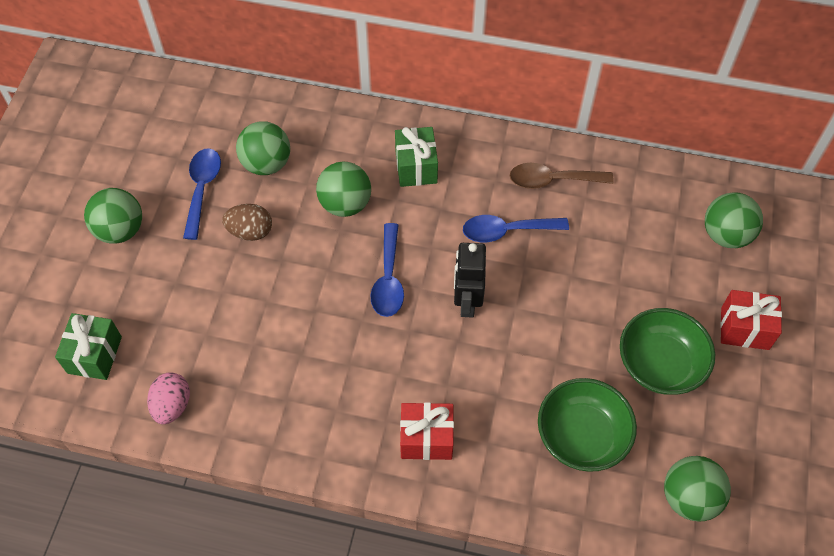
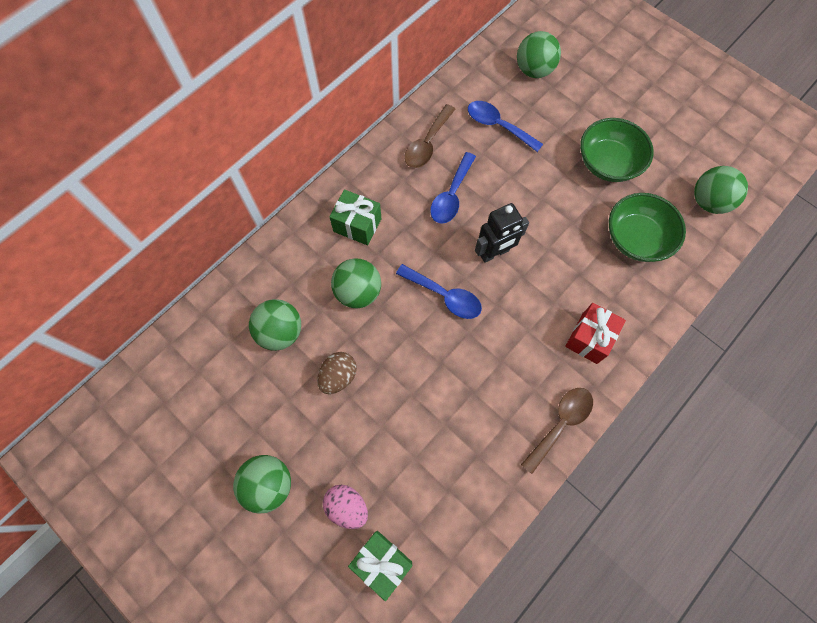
camera: 60 degrees left, 10 degrees up
pink egg [147,372,190,424] -> pink egg moved to [323,485,368,529]
blue spoon [183,148,221,240] -> blue spoon moved to [468,101,543,152]
black robot [454,243,486,318] -> black robot turned 60 degrees counterclockwise [475,203,529,263]
red gift [720,290,782,350] -> none
none -> brown spoon [521,388,593,474]

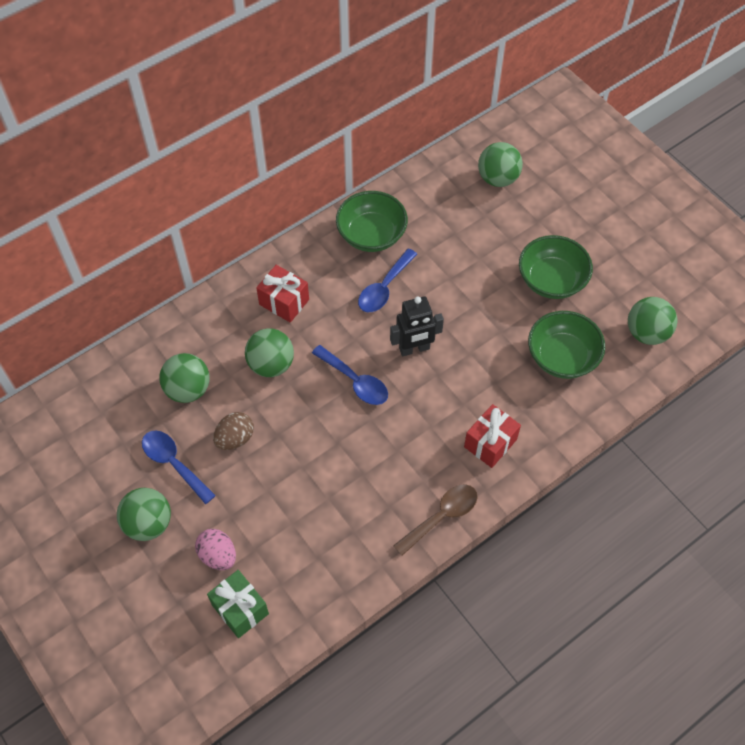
camera: 10 degrees right, 10 degrees down
green gift [329,190,381,245] -> red gift [256,265,309,323]
brown spoon [404,104,455,168] -> green bowl [336,191,408,252]
blue spoon [468,101,543,152] -> blue spoon moved to [142,430,216,504]

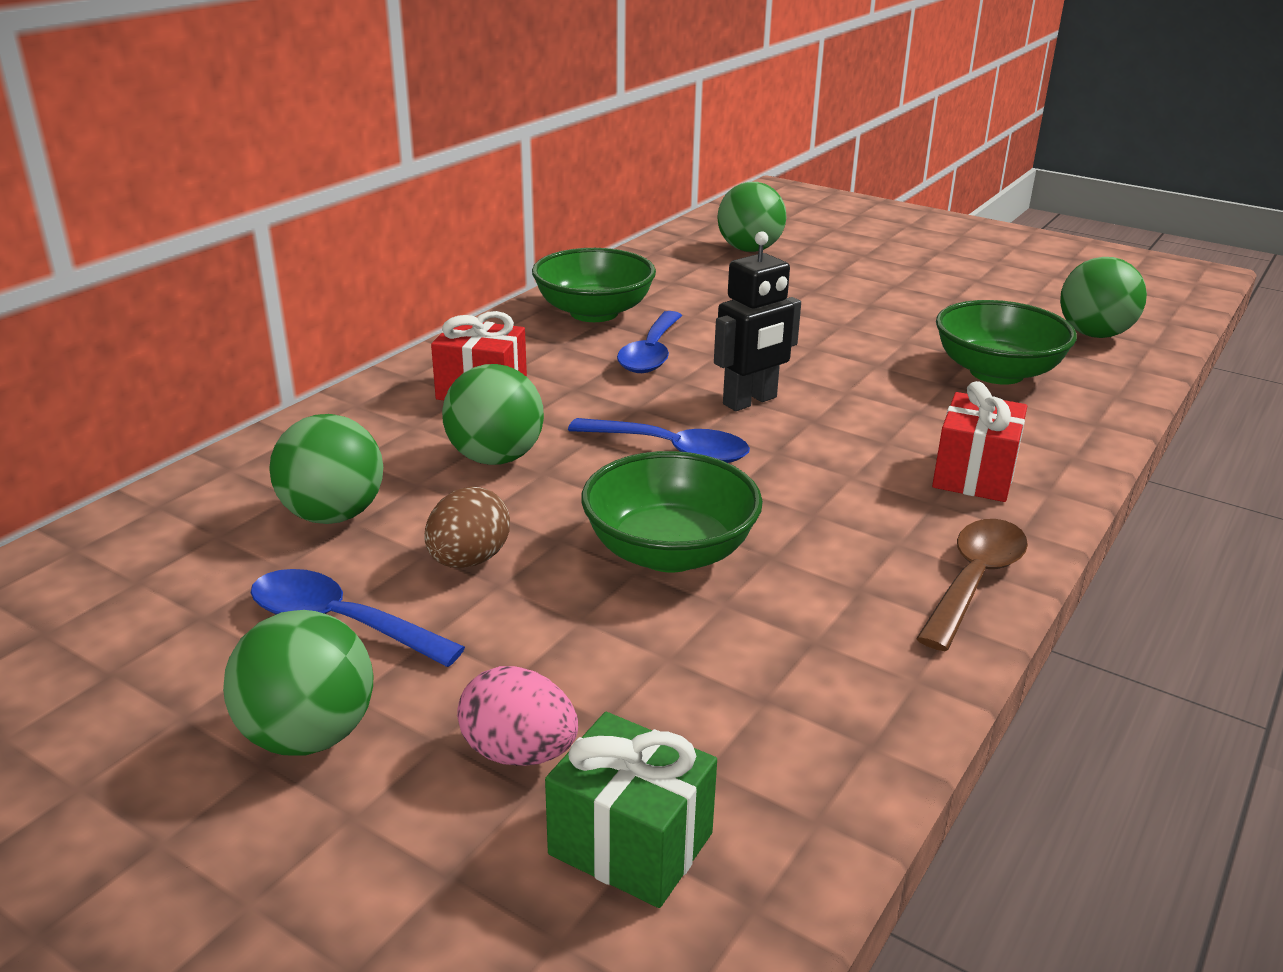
camera: 20 degrees left, 30 degrees down
green bowl [519,235,593,299] -> green bowl moved to [581,451,763,572]

